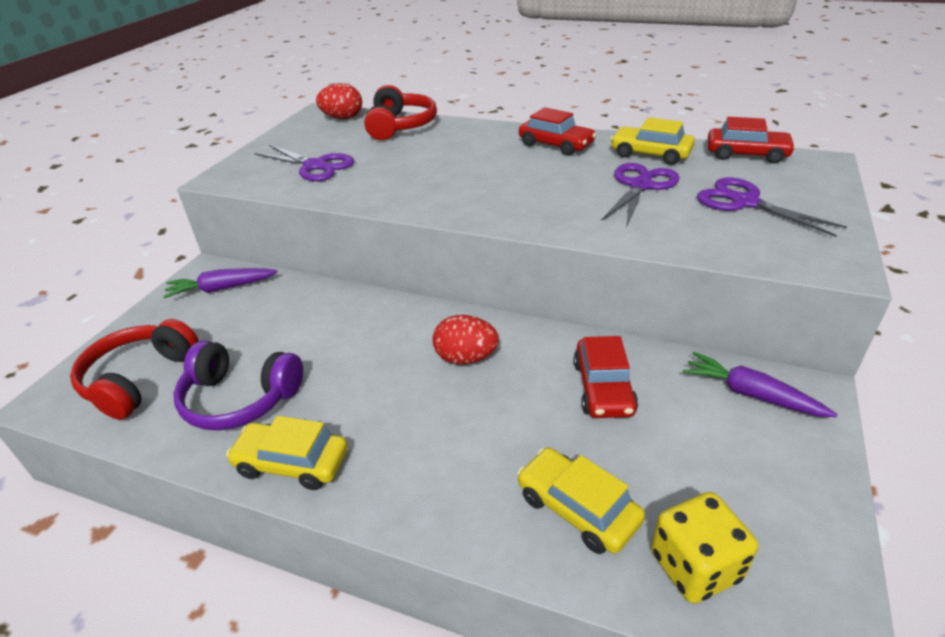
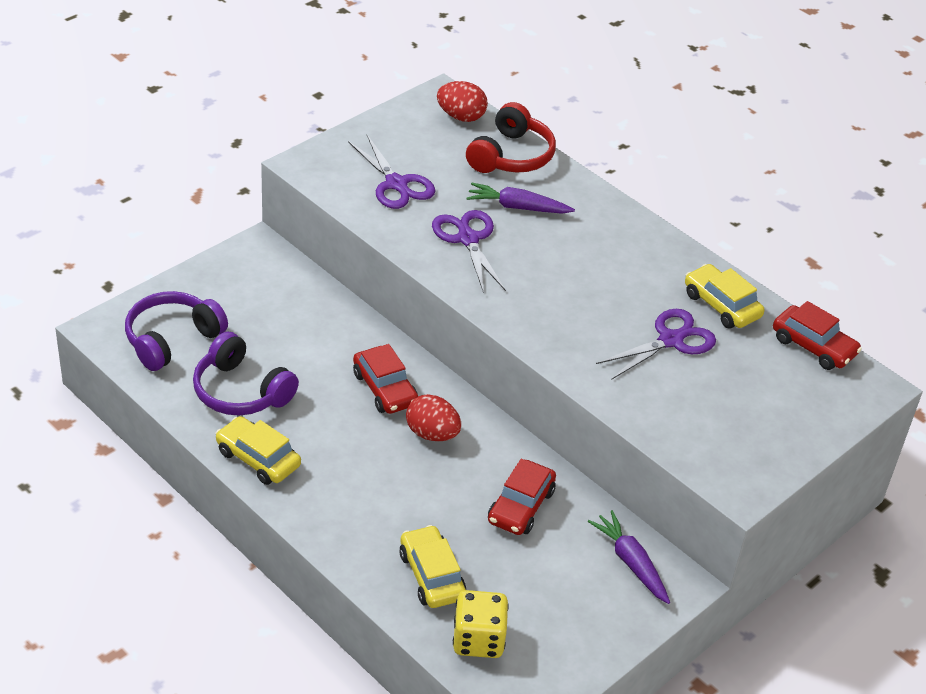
camera: 20 degrees right, 5 degrees up
red headphones [70,319,199,420] -> purple headphones [125,291,228,371]
purple carrot [163,268,278,298] -> purple carrot moved to [467,183,575,214]
red car [519,107,597,156] -> red car moved to [353,344,418,414]
purple scissors [697,178,847,237] -> purple scissors moved to [432,210,506,293]

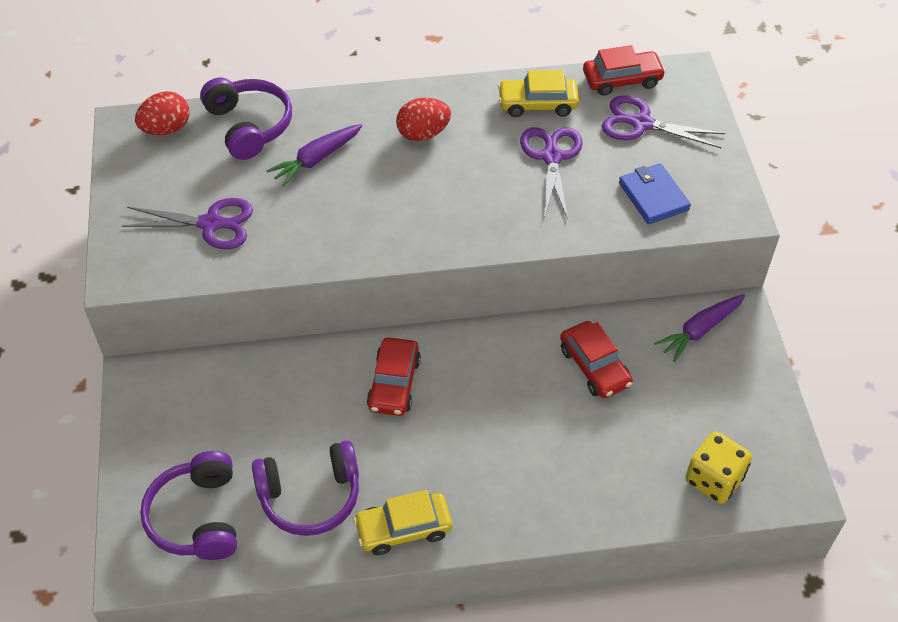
camera: 50 degrees left, 10 degrees up
red car [353,344,418,414] -> red car turned 90 degrees clockwise [367,337,421,416]
yellow car [399,525,466,608] -> none
red egg [406,394,461,441] -> red egg moved to [396,98,451,141]
purple scissors [432,210,506,293] -> purple scissors moved to [602,95,725,148]
red headphones [466,102,556,173] -> purple headphones [200,78,292,160]
purple carrot [588,510,670,604] -> purple carrot turned 45 degrees counterclockwise [654,294,745,362]
none -> blue wallet [619,163,691,224]

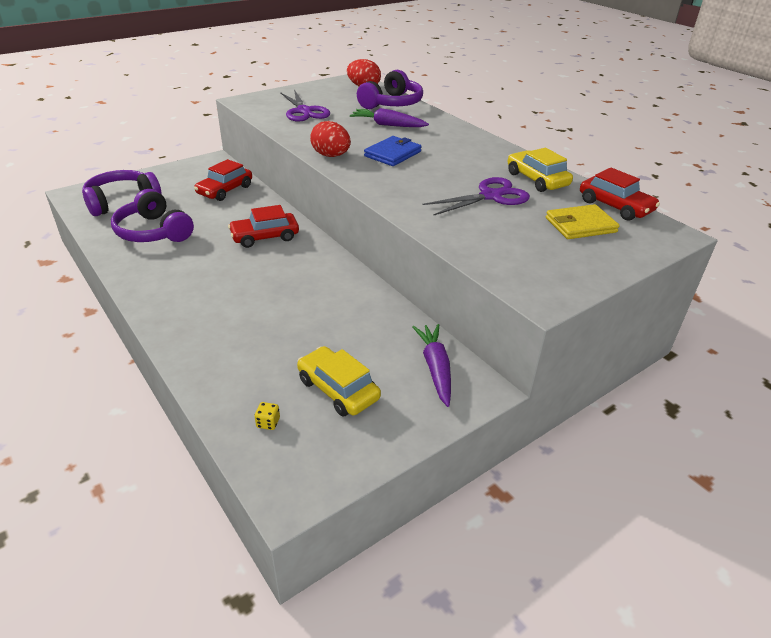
camera: 60 degrees right, 15 degrees down
yellow car [353,490,452,555] -> yellow car moved to [297,346,381,417]
red egg [396,98,451,141] -> red egg moved to [310,121,351,157]
red car [560,321,633,398] -> red car moved to [194,159,252,201]
purple scissors [602,95,725,148] -> yellow wallet [546,204,620,239]
blue wallet [619,163,691,224] -> blue wallet moved to [364,136,422,166]
purple carrot [654,294,745,362] -> purple carrot turned 60 degrees clockwise [412,324,451,407]
yellow dice [685,431,752,504] -> yellow dice [255,402,280,430], size x0.40

